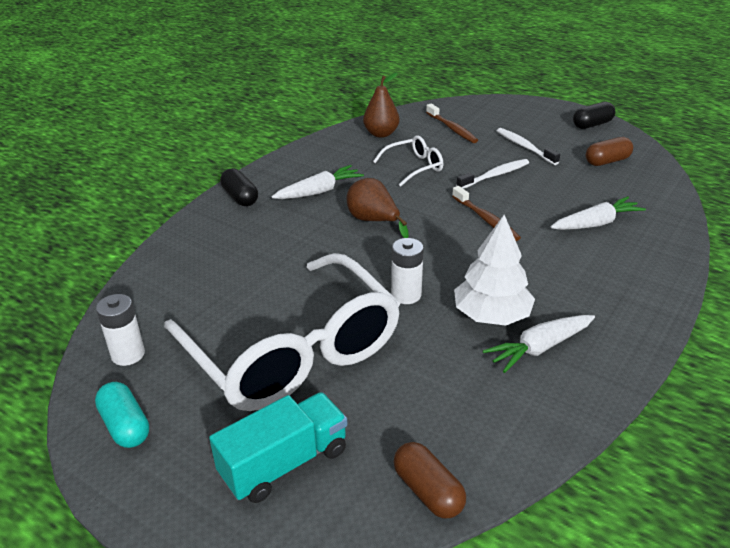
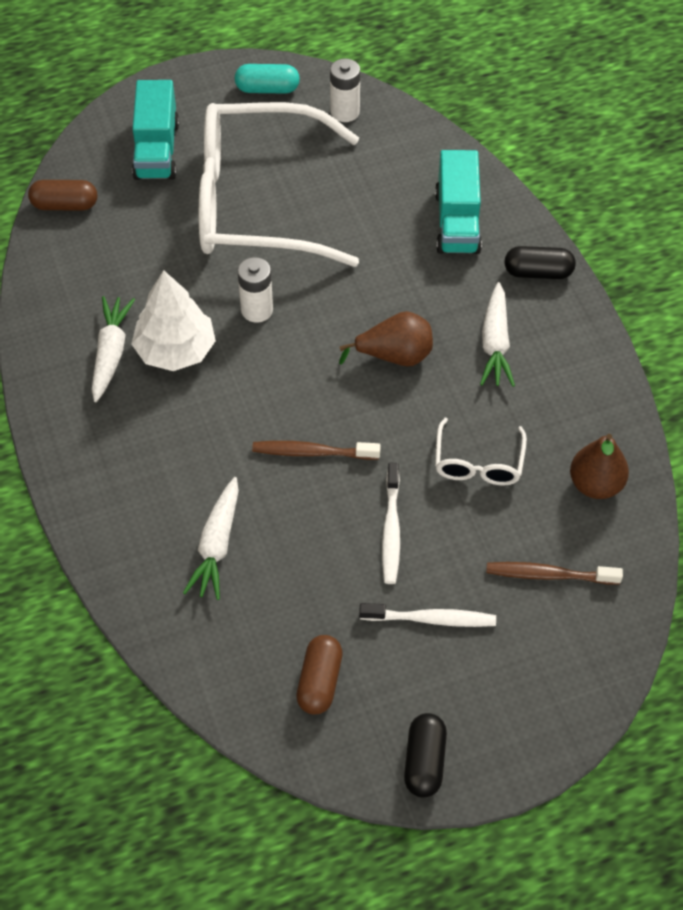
camera: 125 degrees right, 20 degrees up
none -> turquoise truck [435,150,482,254]

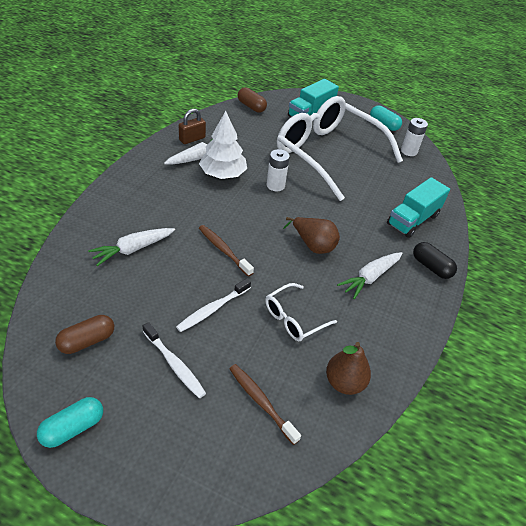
camera: 40 degrees right, 10 degrees down
black capsule [404,713,447,798] -> turquoise capsule [37,397,103,448]
none -> brown padlock [179,109,206,144]

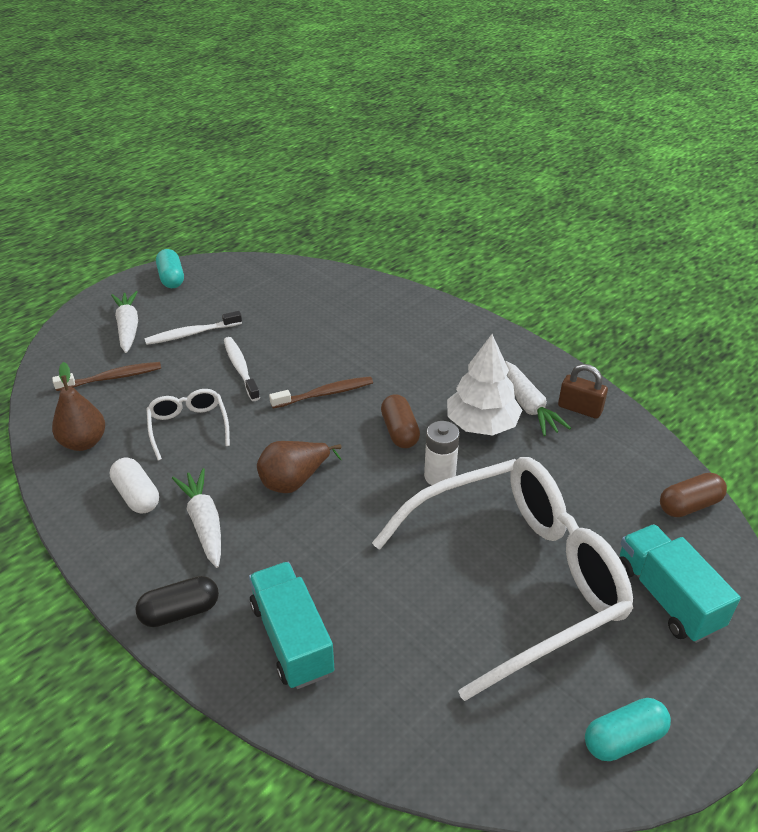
camera: 115 degrees right, 5 degrees down
brown capsule [55,315,114,354] -> brown capsule moved to [381,394,420,448]
white carrot [88,228,175,266] -> white carrot moved to [111,291,138,353]
brown padlock [179,109,206,144] -> brown padlock turned 45 degrees counterclockwise [558,364,608,419]
white battery [401,118,428,156] -> none
none -> white capsule [110,457,159,514]

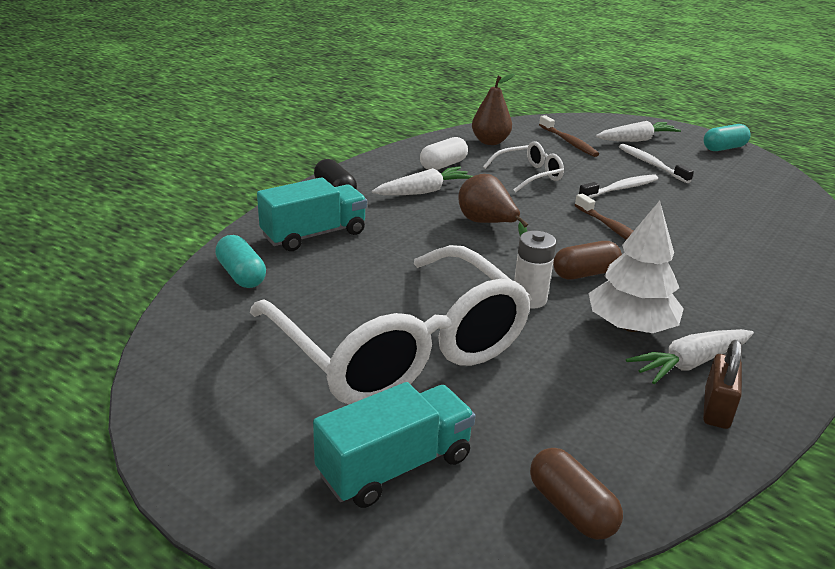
camera: 80 degrees right, 10 degrees down
turquoise capsule [585,698,671,761] -> turquoise capsule moved to [215,235,266,288]

